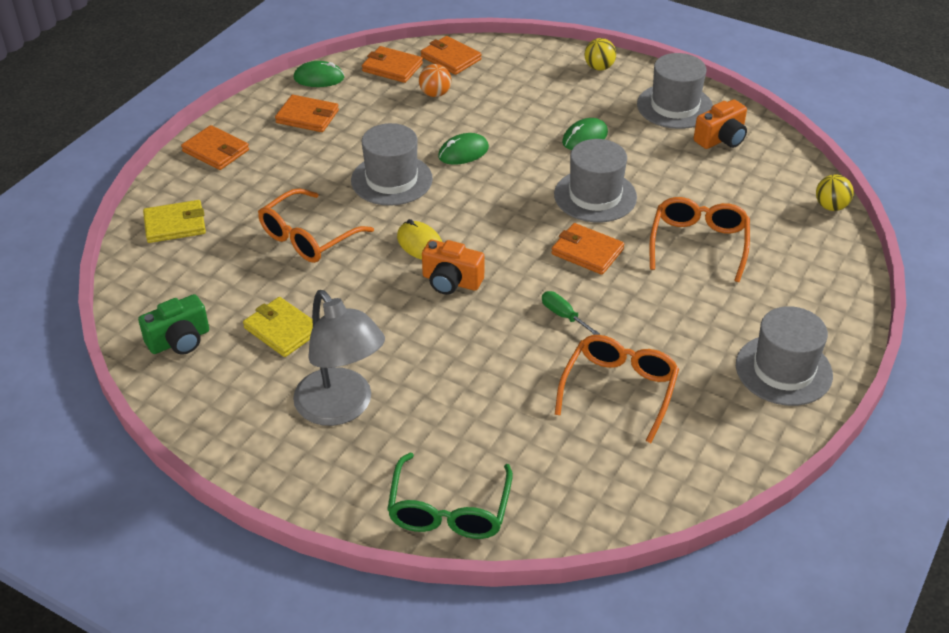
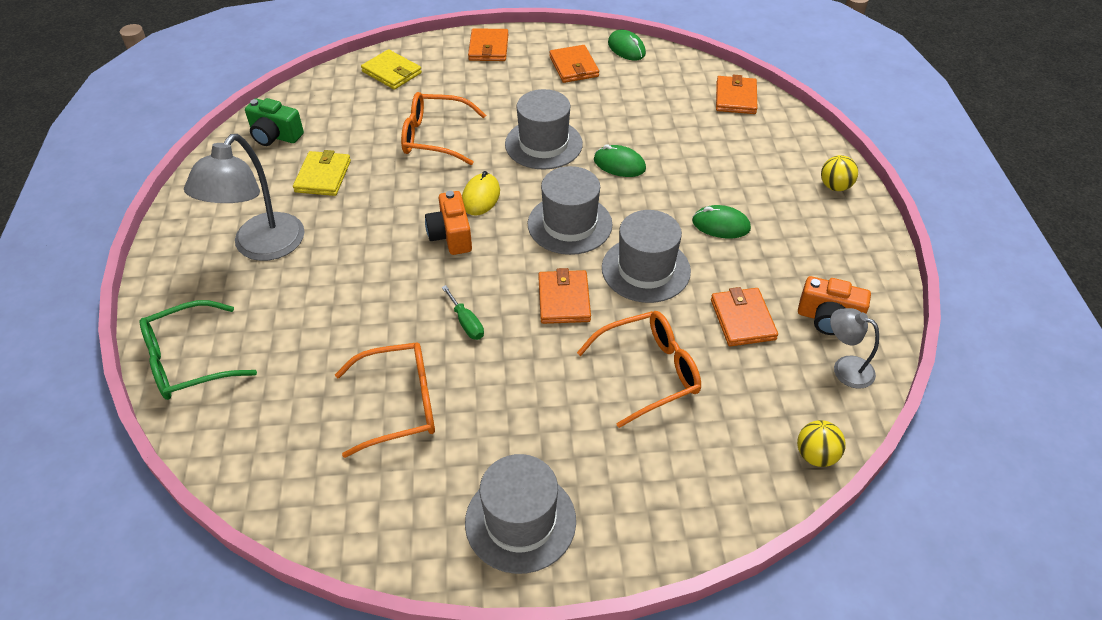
camera: 55 degrees right, 5 degrees up
orange wallet [362,46,423,83] -> orange wallet moved to [711,287,778,346]
orange ball [419,64,451,97] -> none
green screwdriver [542,291,600,335] -> green screwdriver turned 135 degrees clockwise [442,285,484,340]
grey hat [637,53,713,129] -> grey hat moved to [527,166,613,255]
none -> grey lamp [830,308,879,389]

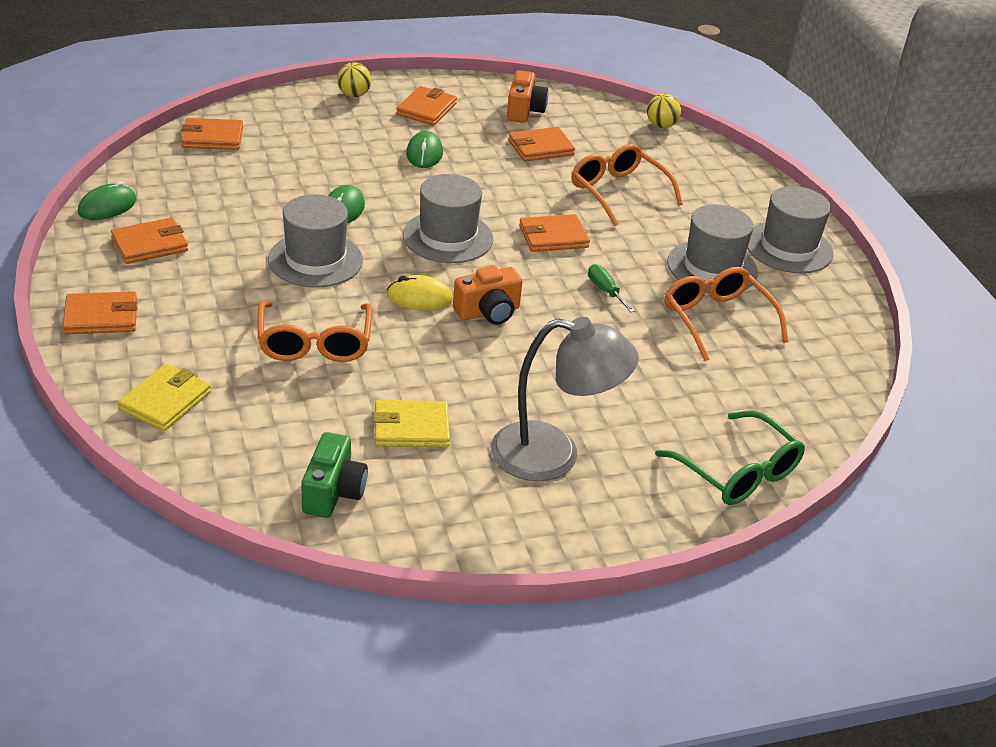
camera: 105 degrees left, 10 degrees down
green screwdriver [442,285,484,340] -> green screwdriver turned 75 degrees counterclockwise [588,264,635,313]
grey hat [602,210,691,303] -> grey hat moved to [667,204,758,293]
grey lamp [830,308,879,389] -> none
none -> orange wallet [396,86,457,126]

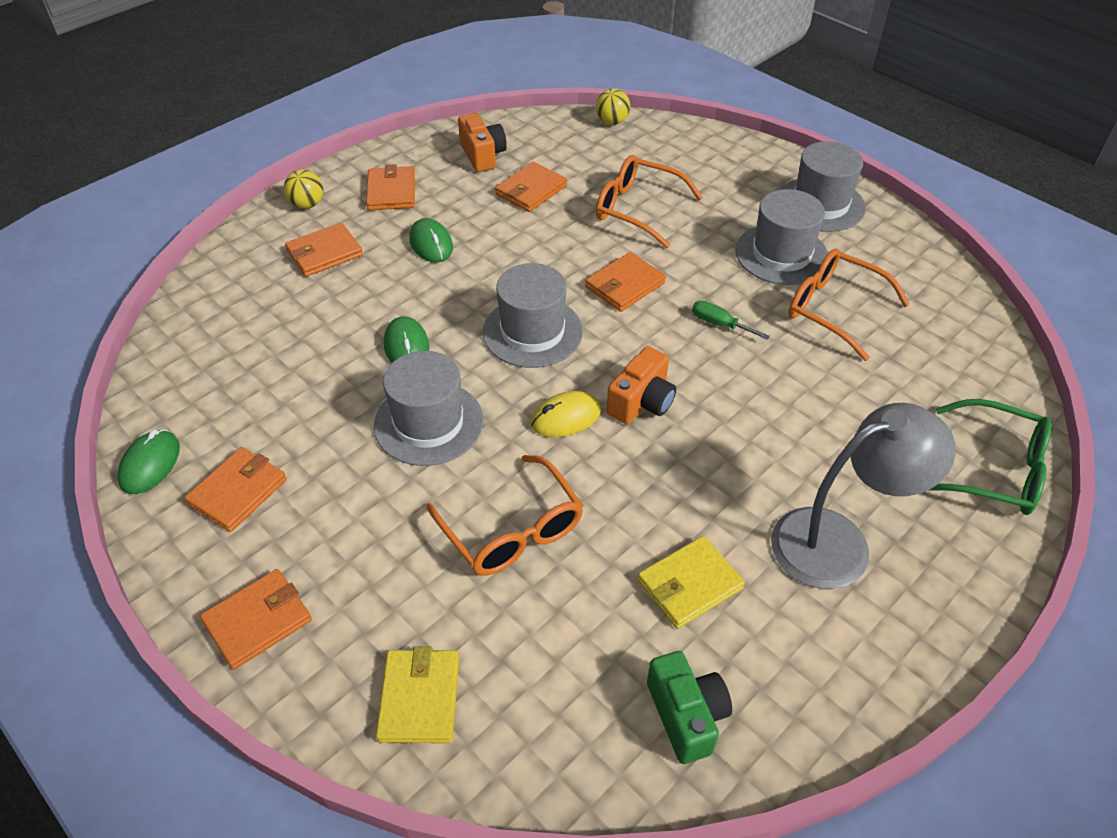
camera: 25 degrees left, 10 degrees up
orange wallet [181,118,243,150] -> orange wallet moved to [285,223,363,277]

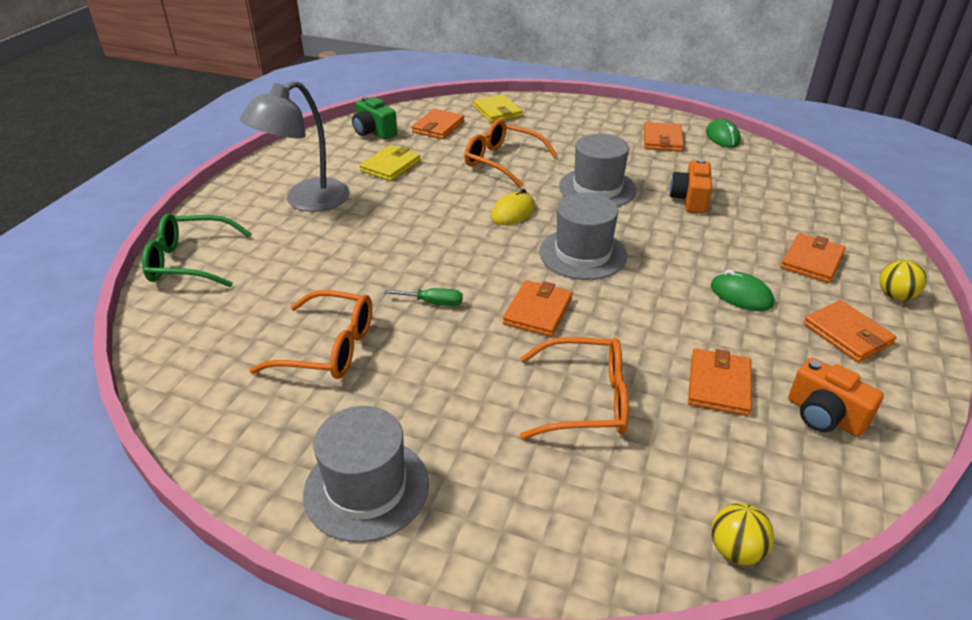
camera: 155 degrees right, 10 degrees down
orange wallet [200,569,312,670] -> orange wallet moved to [412,109,465,139]
green mouse [384,316,429,363] -> none
orange camera [607,346,676,424] -> orange camera moved to [670,159,712,214]
grey hat [735,189,828,285] -> none

